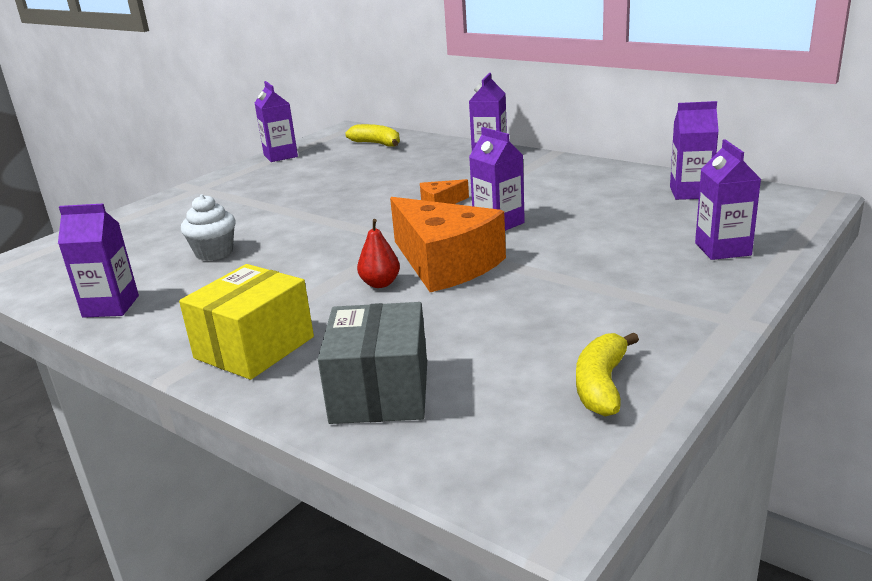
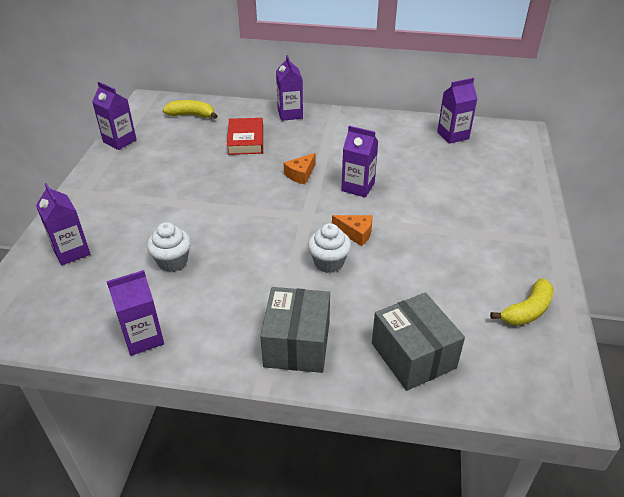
camera: 30 degrees left, 15 degrees up
yellow box [179,264,314,380] -> grey box [260,287,330,373]
red pear [357,219,400,288] -> white cupcake [308,223,351,273]
orange cheese [390,197,506,292] -> orange cheese [332,215,372,246], size x0.45
yellow banana [576,332,639,417] -> yellow banana turned 120 degrees counterclockwise [490,278,554,326]
purple carton [695,139,761,260] -> purple carton moved to [36,183,90,265]
none -> red book [227,118,263,155]

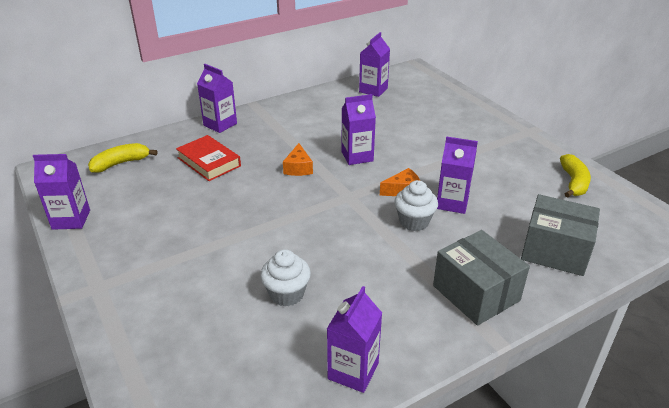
camera: 40 degrees left, 5 degrees down
purple carton [36,183,90,265] -> purple carton moved to [437,136,478,214]

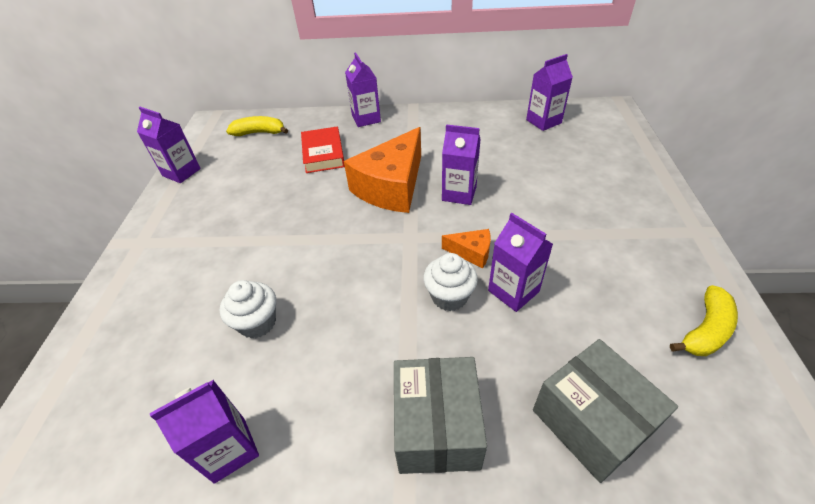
camera: 35 degrees right, 10 degrees up
orange cheese [283,143,313,176] -> orange cheese [344,127,421,213], size x2.24

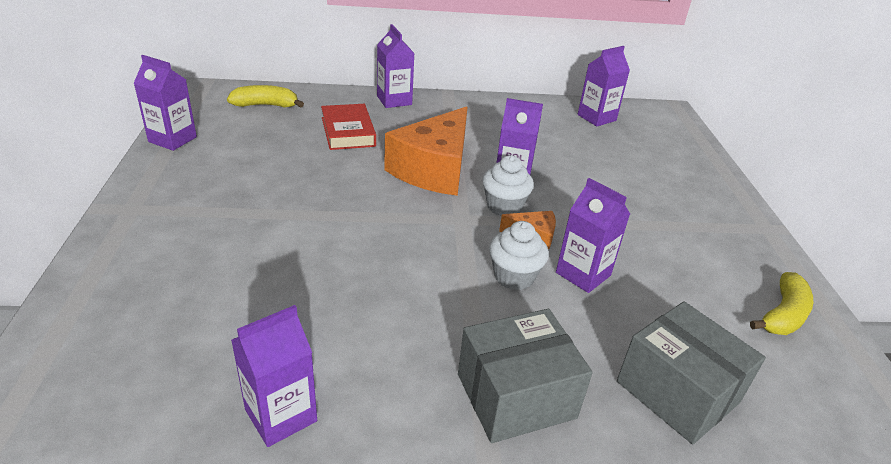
camera: 10 degrees left, 10 degrees down
white cupcake [219,280,276,338] -> white cupcake moved to [482,155,534,216]
grey box [394,357,487,474] -> grey box turned 75 degrees clockwise [458,309,593,443]

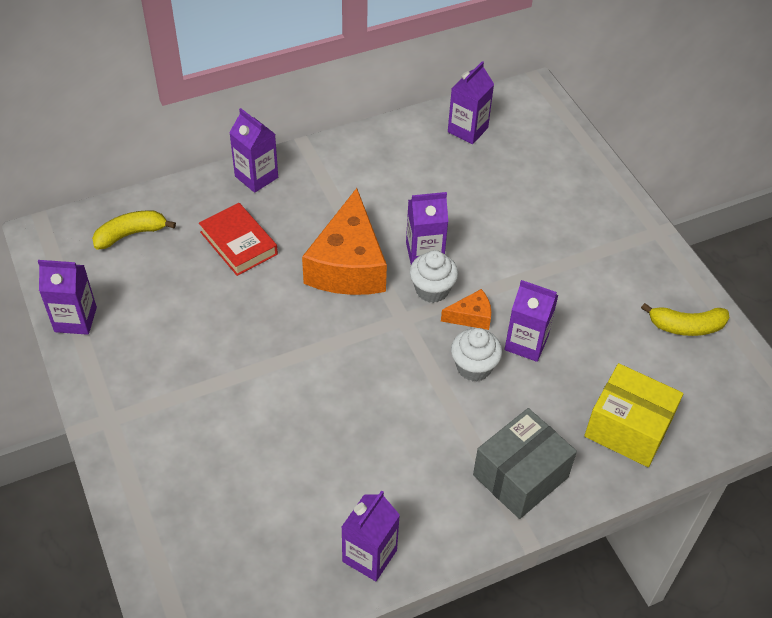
camera: 20 degrees left, 15 degrees up
grey box [617,301,766,444] -> yellow box [584,363,683,467]
yellow banana [750,272,813,335] -> yellow banana turned 75 degrees clockwise [641,303,729,336]

